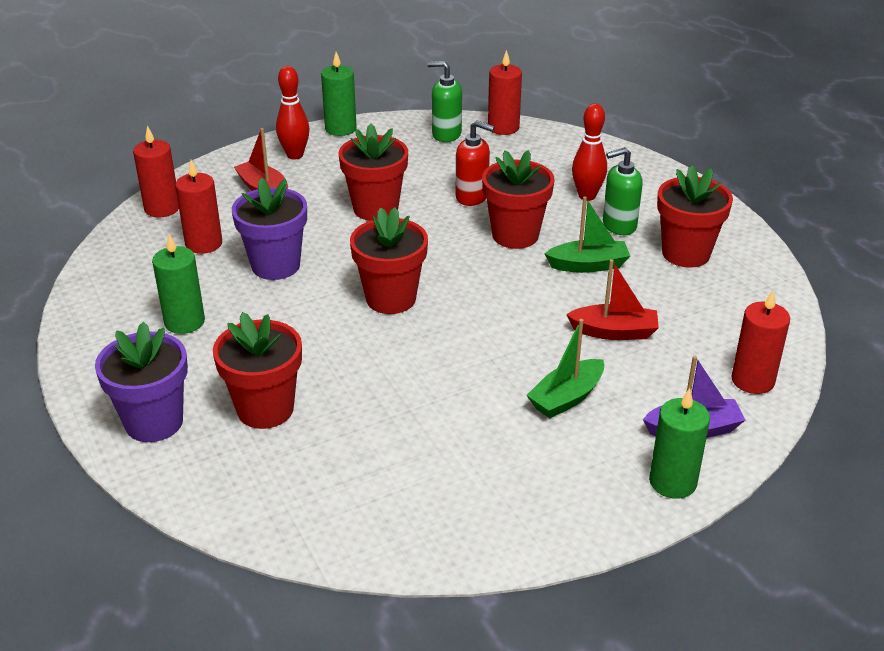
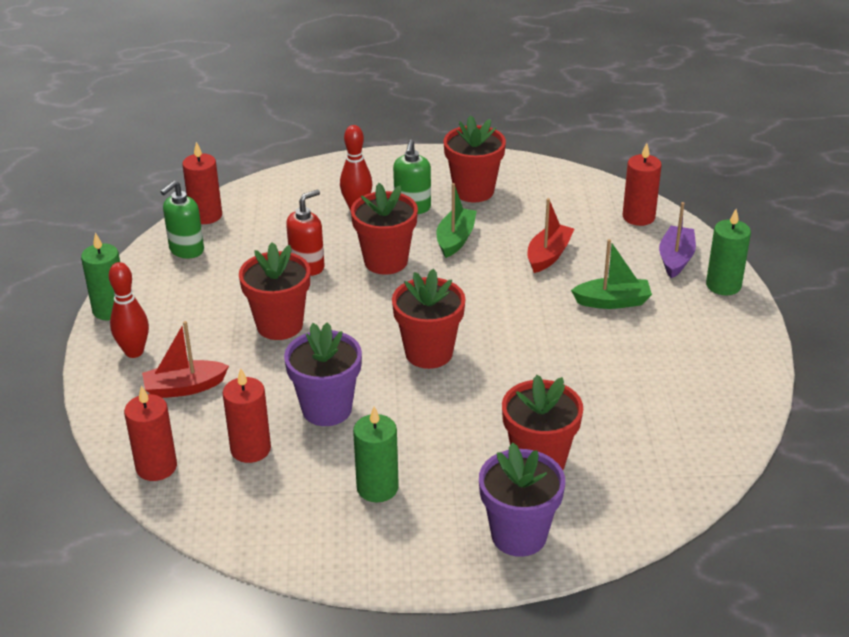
camera: 65 degrees left, 0 degrees up
green boat [526,319,604,418] -> green boat turned 75 degrees counterclockwise [571,239,652,309]

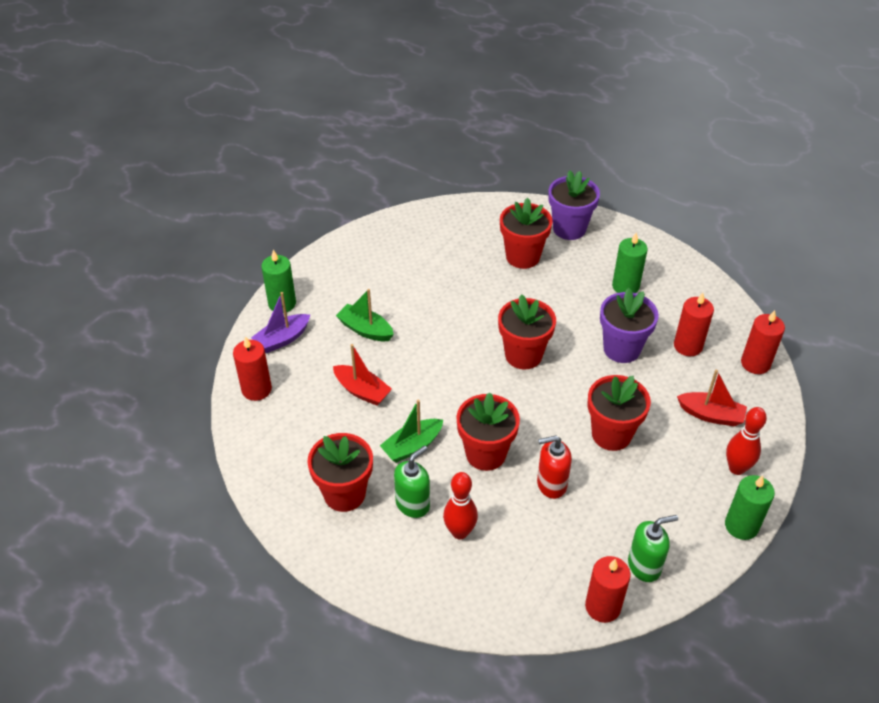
camera: 145 degrees left, 10 degrees up
red boat [527,198,574,273] -> red boat turned 120 degrees counterclockwise [333,344,392,406]

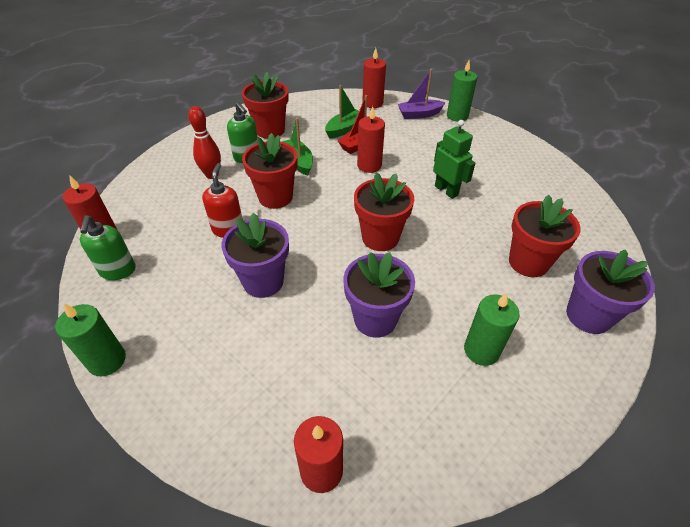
camera: 100 degrees right, 0 degrees up
purple boat [251,292,310,353] -> purple boat turned 75 degrees counterclockwise [398,69,446,119]
green boat [336,289,394,341] -> green boat moved to [325,85,359,138]
red flower pot [588,375,651,451] -> purple flower pot [222,213,289,298]
red candle [674,293,714,356] -> red candle moved to [357,106,385,173]
red boat [677,370,747,426] -> none
red bowling pin [726,407,767,475] -> none
none -> green robot [433,120,475,199]

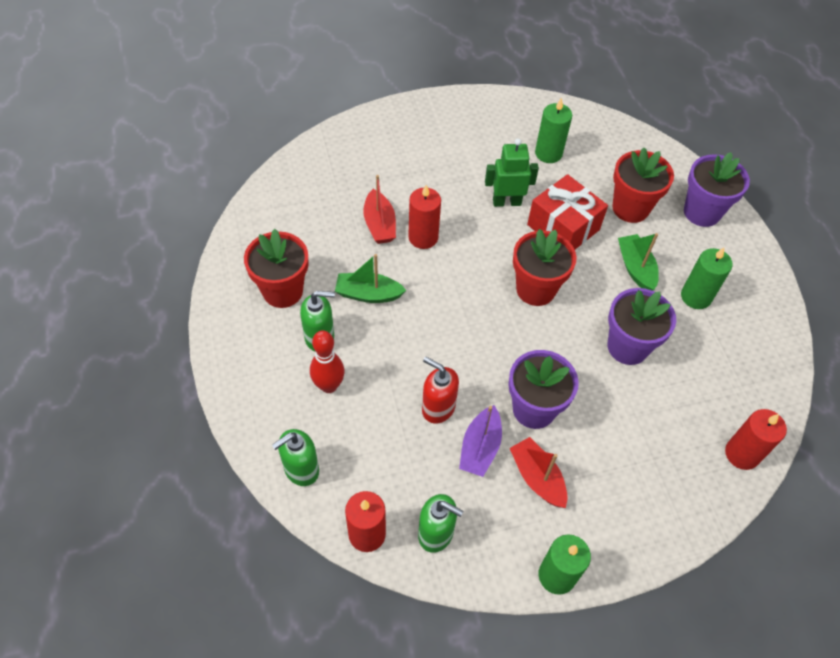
camera: 60 degrees left, 10 degrees up
red flower pot [242,133,298,209] -> none
green boat [325,85,359,138] -> green boat moved to [618,233,659,291]
red candle [362,48,386,108] -> none
purple boat [398,69,446,119] -> purple boat moved to [459,405,502,477]
green candle [447,60,477,122] -> green candle moved to [535,98,572,163]
none -> green soap dispenser [272,429,319,486]
none -> red boat [510,437,568,508]
none -> red gift [527,174,608,249]

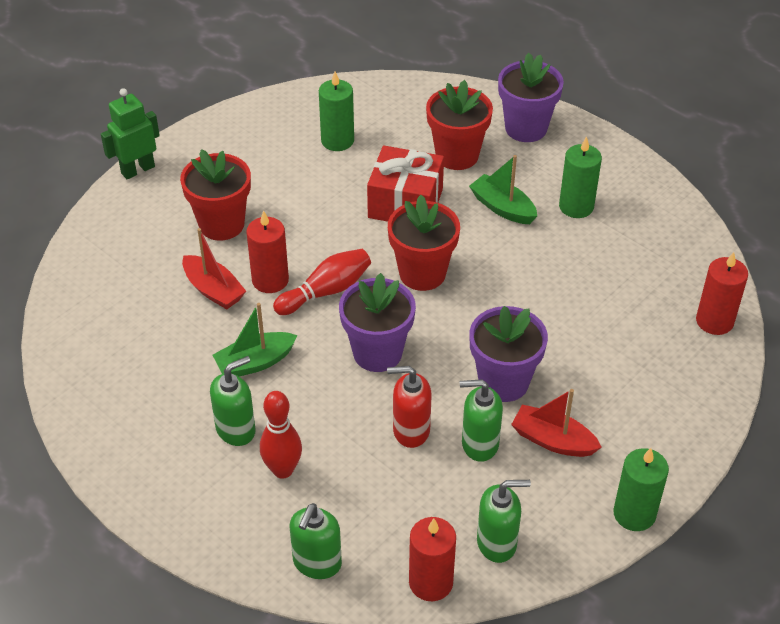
camera: 30 degrees left, 10 degrees down
red flower pot [244,229,309,308] -> red flower pot moved to [180,149,251,241]
purple boat [459,405,502,477] -> green soap dispenser [460,379,503,462]
green robot [485,139,539,207] -> green robot moved to [101,88,160,179]
purple flower pot [607,288,676,365] -> purple flower pot moved to [339,273,416,372]
none -> red bowling pin [273,249,371,315]

